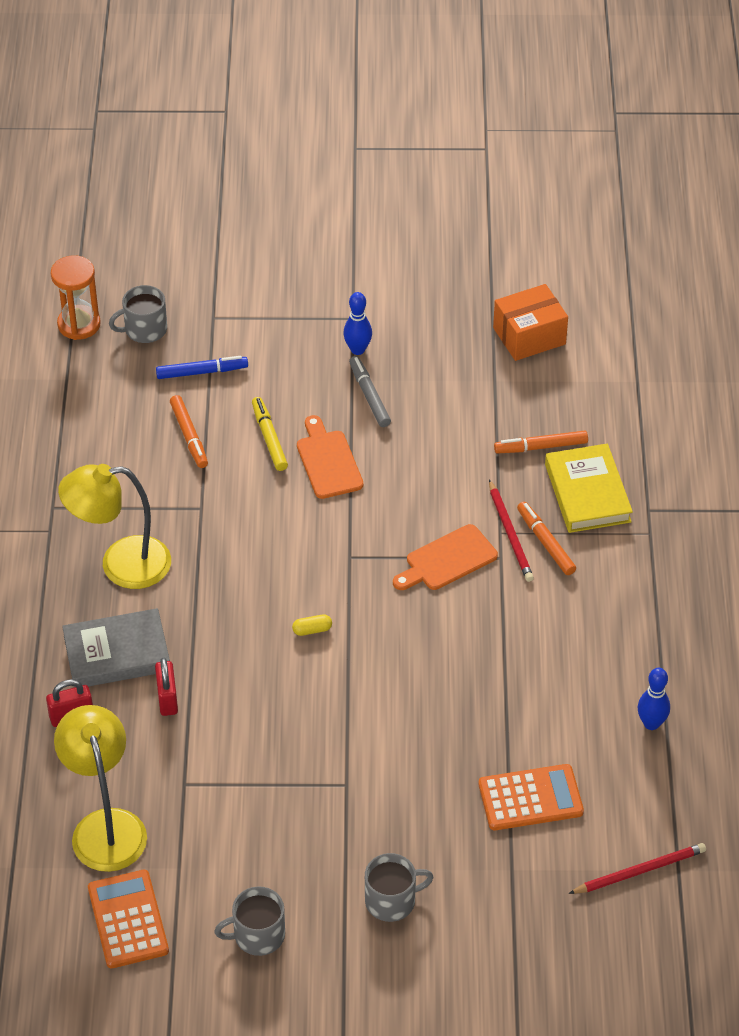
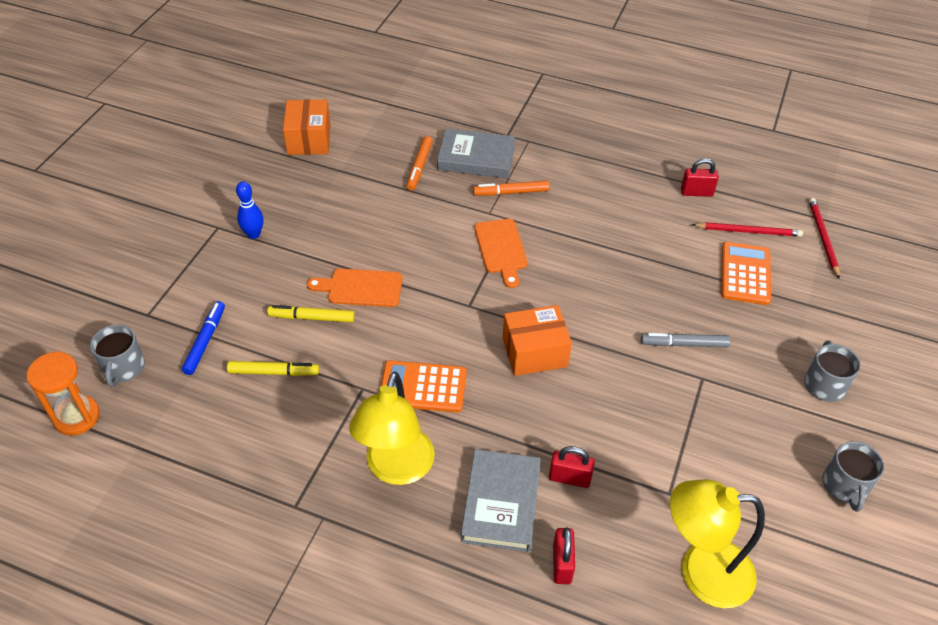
camera: 70 degrees left, 0 degrees up
orange calculator [88,870,169,968] -> orange calculator moved to [381,360,467,413]
orange marker [170,395,208,468] -> yellow marker [227,361,319,376]
yellow capsule [292,614,332,636] -> orange box [502,305,572,376]
grey marker [349,356,391,427] -> grey marker moved to [641,333,730,347]
red pencil [489,479,534,582] -> red pencil moved to [692,222,803,237]
yellow book [545,444,633,533] -> grey book [437,128,515,178]
blue bowling pin [638,668,670,730] -> red padlock [681,158,719,197]

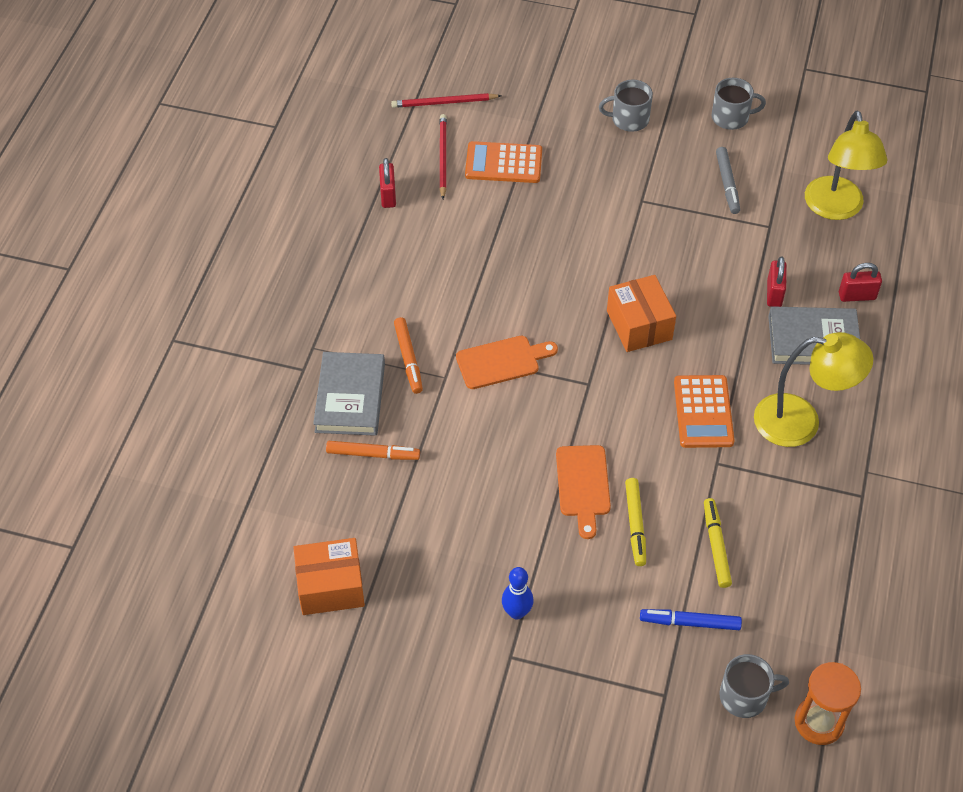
camera: 95 degrees left, 5 degrees up
grey marker [641,333,730,347] -> grey marker moved to [716,147,740,214]

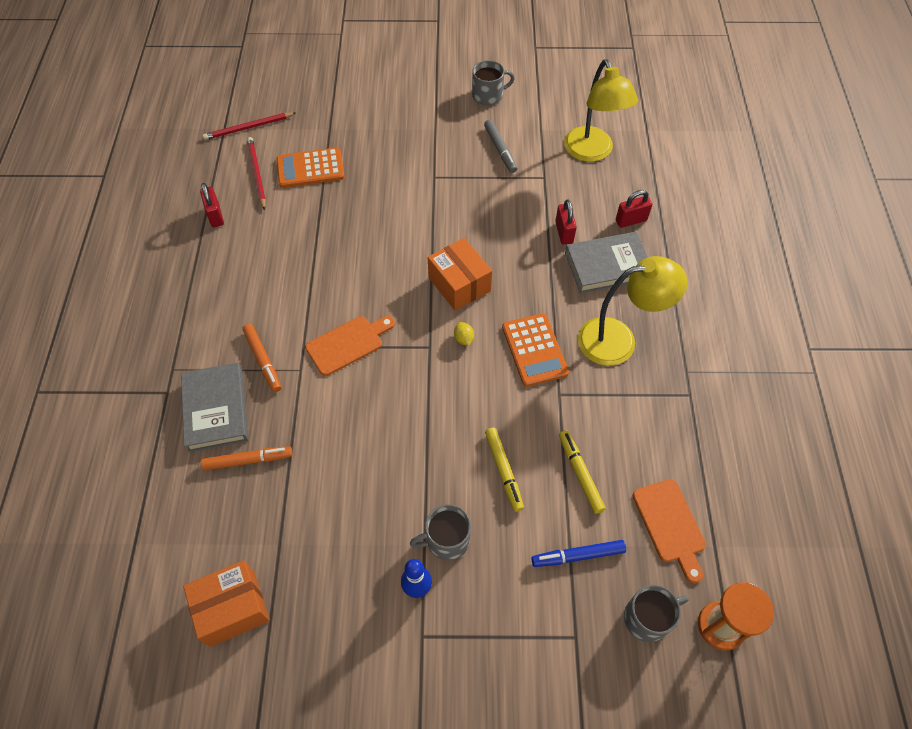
camera: 15 degrees left, 5 degrees up
orange cutting board [556,445,611,539] -> orange cutting board moved to [633,479,706,583]
grey mug [599,80,653,132] -> grey mug moved to [410,504,471,560]
none -> yellow lemon [454,322,474,346]

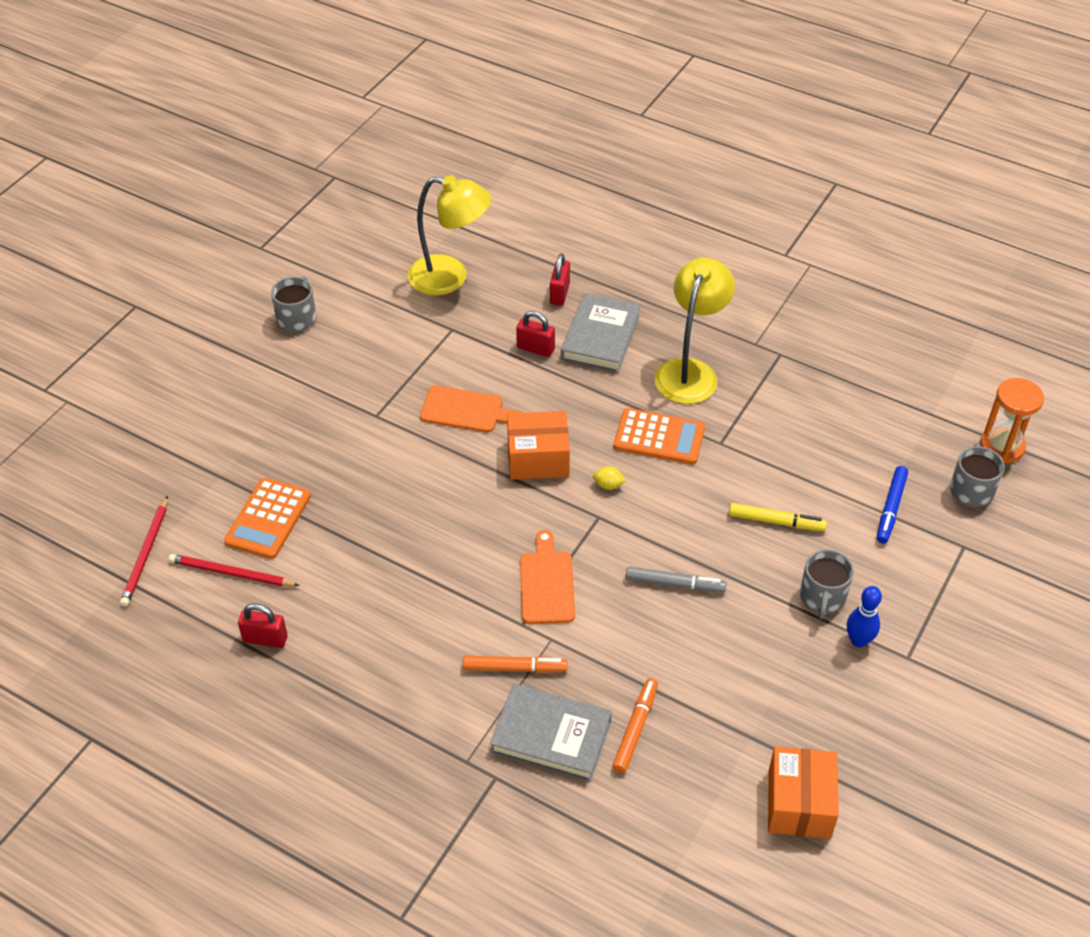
camera: 60 degrees left, 10 degrees down
grey marker [484,119,517,173] -> grey marker moved to [626,566,727,593]
yellow marker [559,430,606,514] -> none
orange cutting board [633,479,706,583] -> orange cutting board moved to [420,385,522,433]

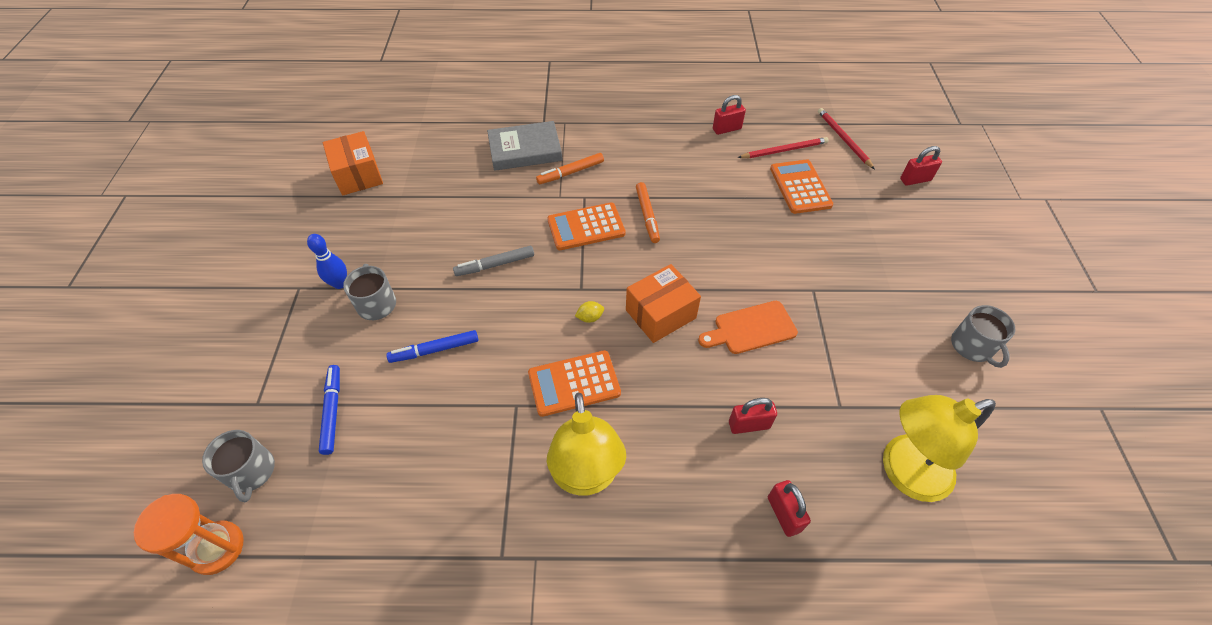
camera: 150 degrees right, 5 degrees up
orange cutting board [520,530,575,624] -> orange calculator [547,202,626,250]
grey book [561,293,640,373] -> none
orange marker [612,678,658,773] -> orange marker moved to [636,182,660,243]
yellow marker [729,503,827,531] -> blue marker [386,330,478,363]
none -> red padlock [900,146,942,186]

